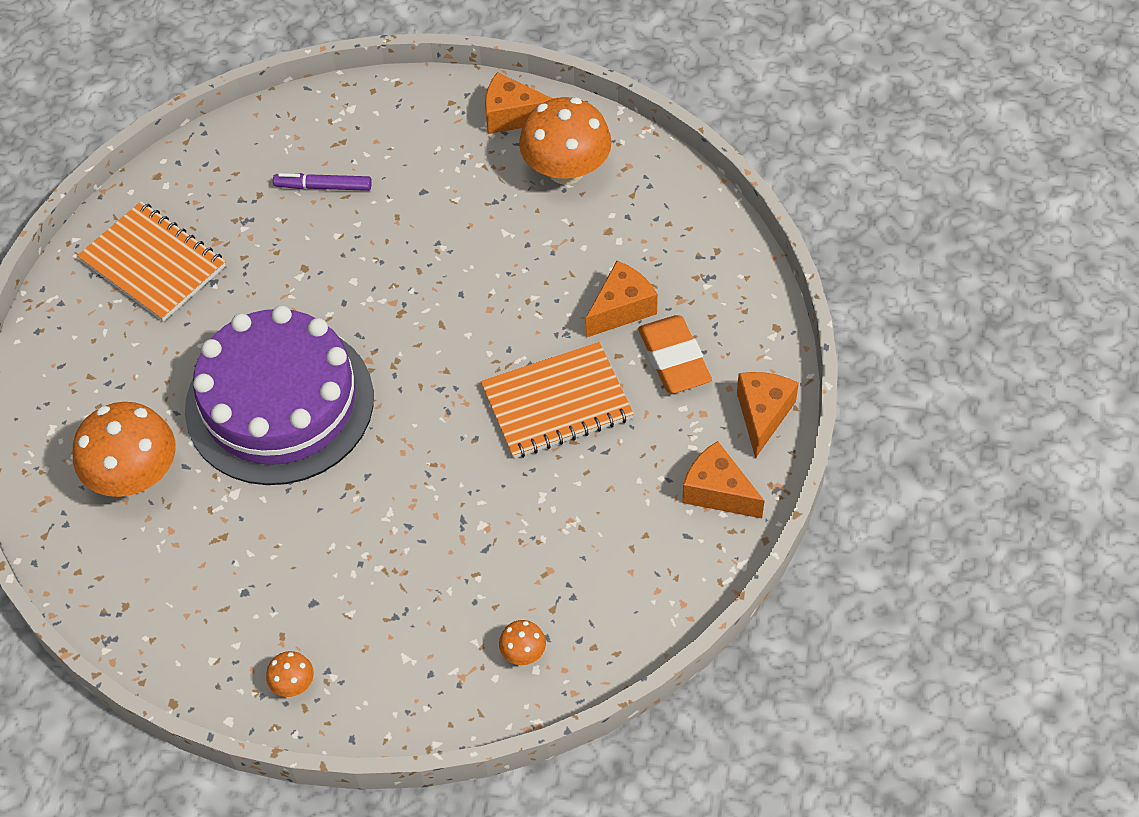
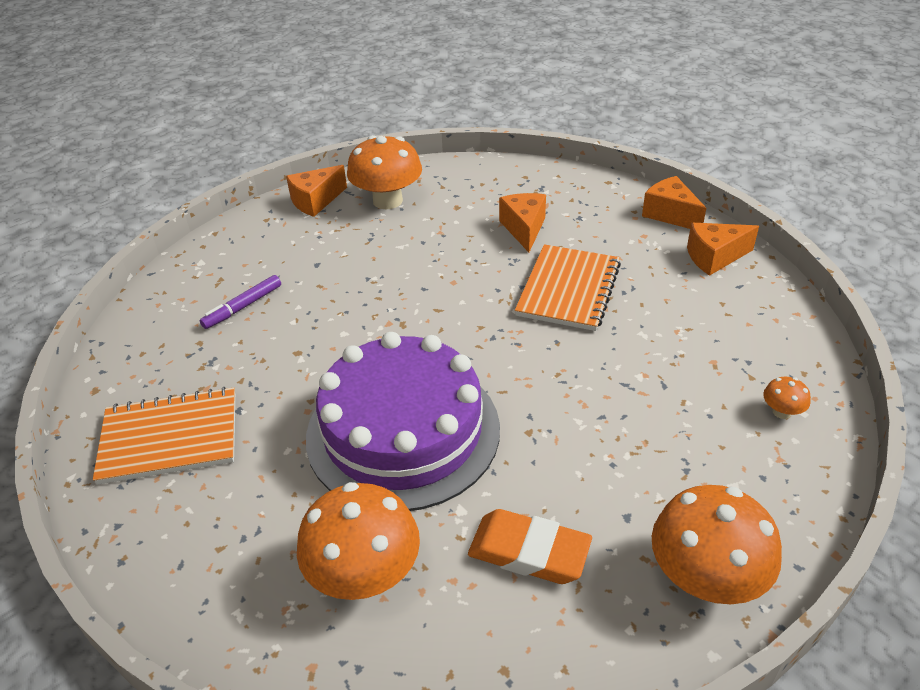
camera: 50 degrees left, 15 degrees down
orange mushroom [266,651,314,697] -> orange mushroom [652,485,782,604], size x2.28
orange eraser [638,315,712,393] -> orange eraser moved to [468,509,592,584]

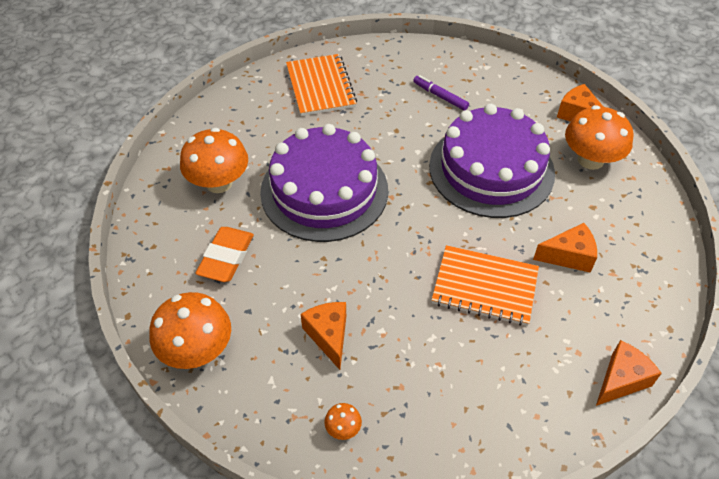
camera: 85 degrees right, 10 degrees up
orange cheese [687,223,759,276] -> orange cheese moved to [301,302,346,370]
none -> purple cake [429,103,555,218]

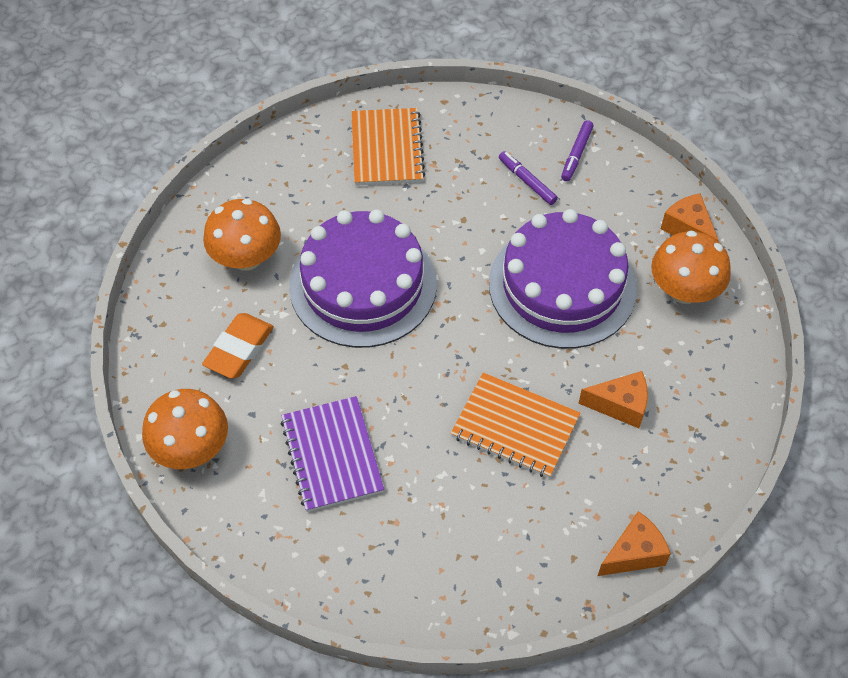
camera: 10 degrees right, 5 degrees up
orange cheese [301,302,346,370] -> purple notebook [281,396,384,512]
orange mushroom [324,403,362,440] -> none
none -> purple marker [561,120,593,181]

